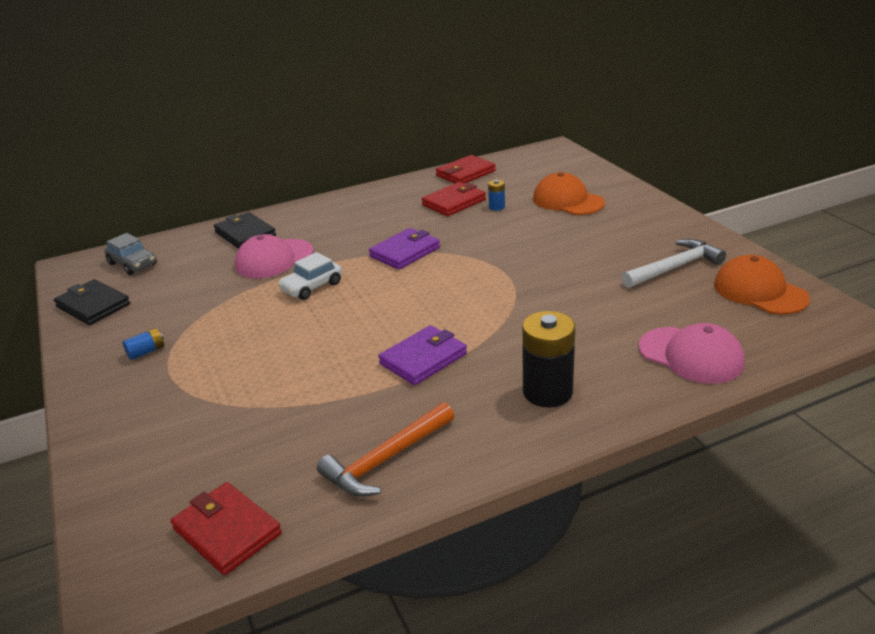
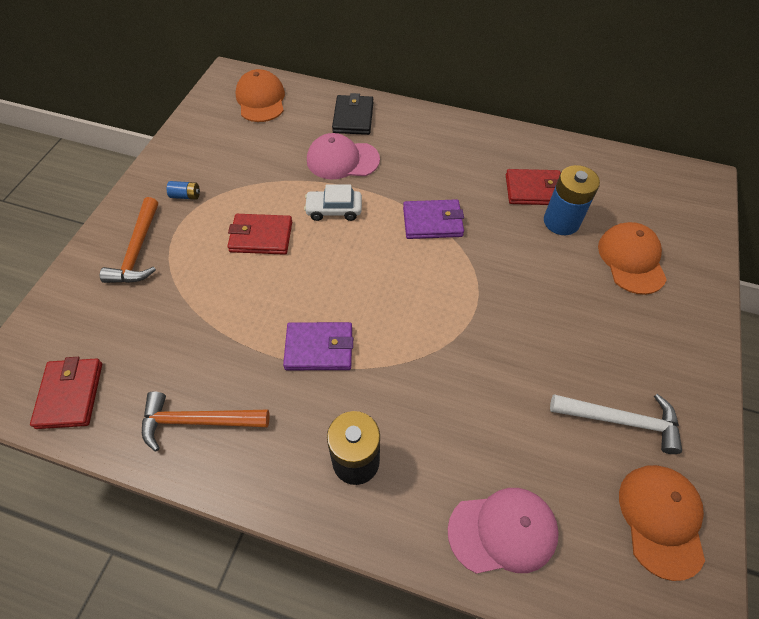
camera: 40 degrees right, 25 degrees up
black wallet [54,279,130,325] -> none
grey car [104,233,157,275] -> orange cap [235,69,285,122]
red wallet [436,155,496,184] -> red wallet moved to [227,214,292,255]
blue battery [488,180,505,211] -> blue battery [544,165,600,235], size x2.13
pink cap [639,323,744,384] -> pink cap turned 90 degrees counterclockwise [448,488,559,574]
none -> orange hammer [100,197,158,283]

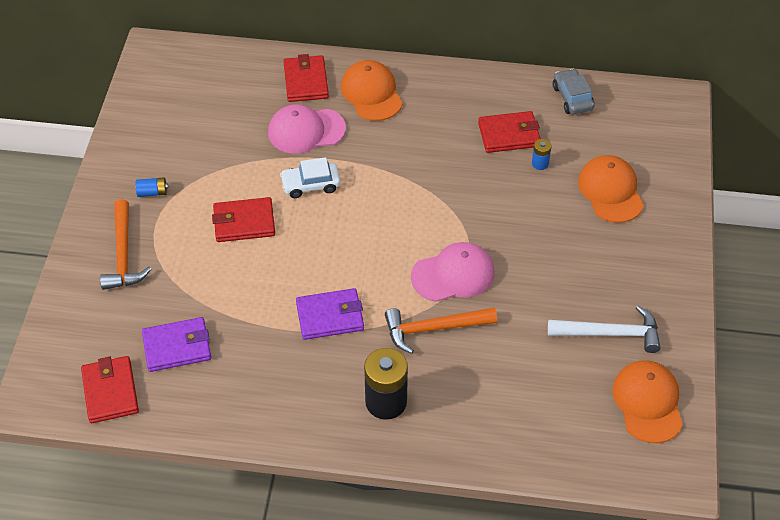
camera: 10 degrees left, 5 degrees down
orange hammer [142,391,269,451] -> orange hammer moved to [385,307,497,354]
orange cap [235,69,285,122] -> orange cap moved to [341,60,403,121]
black wallet [332,93,373,135] -> red wallet [284,54,329,102]
purple wallet [403,199,464,239] -> purple wallet moved to [142,317,211,372]
pink cap [448,488,559,574] -> pink cap moved to [411,242,494,302]
blue battery [544,165,600,235] -> blue battery [532,139,552,170], size x0.47
none -> grey car [553,69,595,114]

